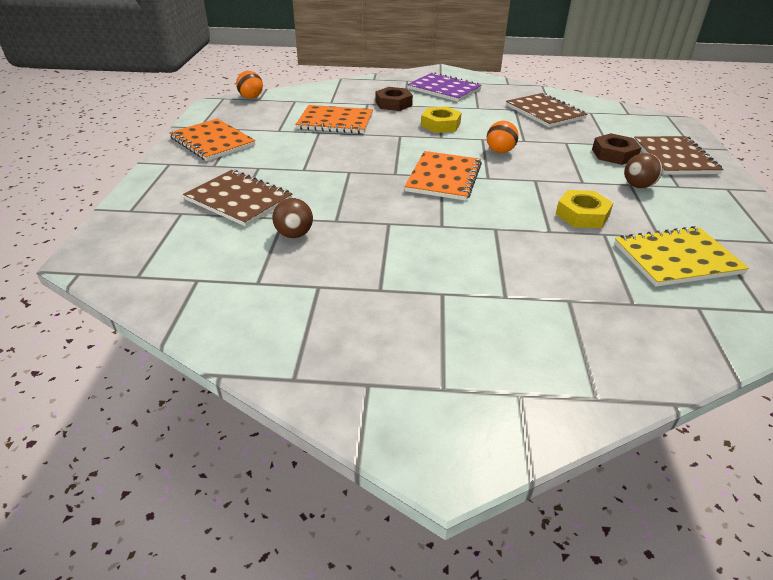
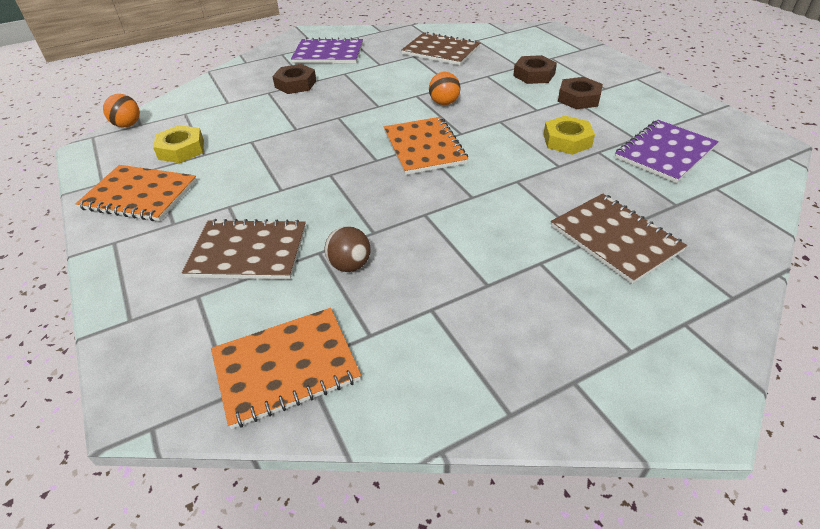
camera: 30 degrees left, 5 degrees up
orange notebook [295,105,373,134] -> orange notebook moved to [211,308,361,429]
yellow nut [421,107,462,133] -> yellow nut moved to [153,125,204,163]
yellow notebook [614,226,749,287] -> purple notebook [615,120,719,183]
brown ball [624,153,662,188] -> brown nut [558,77,603,109]
brown notebook [634,136,723,175] -> brown notebook moved to [551,193,687,284]

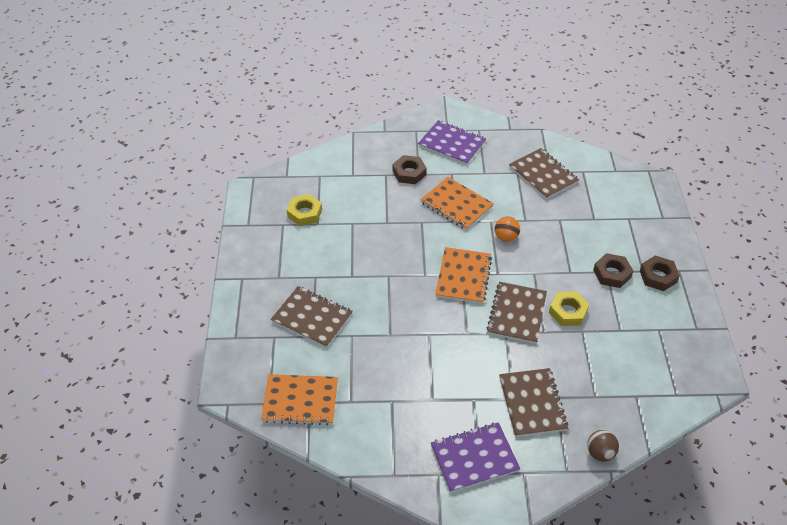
camera: 25 degrees right, 5 degrees up
orange notebook [75,165,197,221] -> orange notebook moved to [420,177,494,230]
orange ball [103,94,140,127] -> none
brown ball [325,226,371,272] -> brown ball moved to [587,430,619,462]
brown nut [513,55,557,84] -> brown nut moved to [640,255,680,291]
purple notebook [615,120,719,183] -> purple notebook moved to [431,422,520,493]
none -> brown notebook [487,282,547,344]

